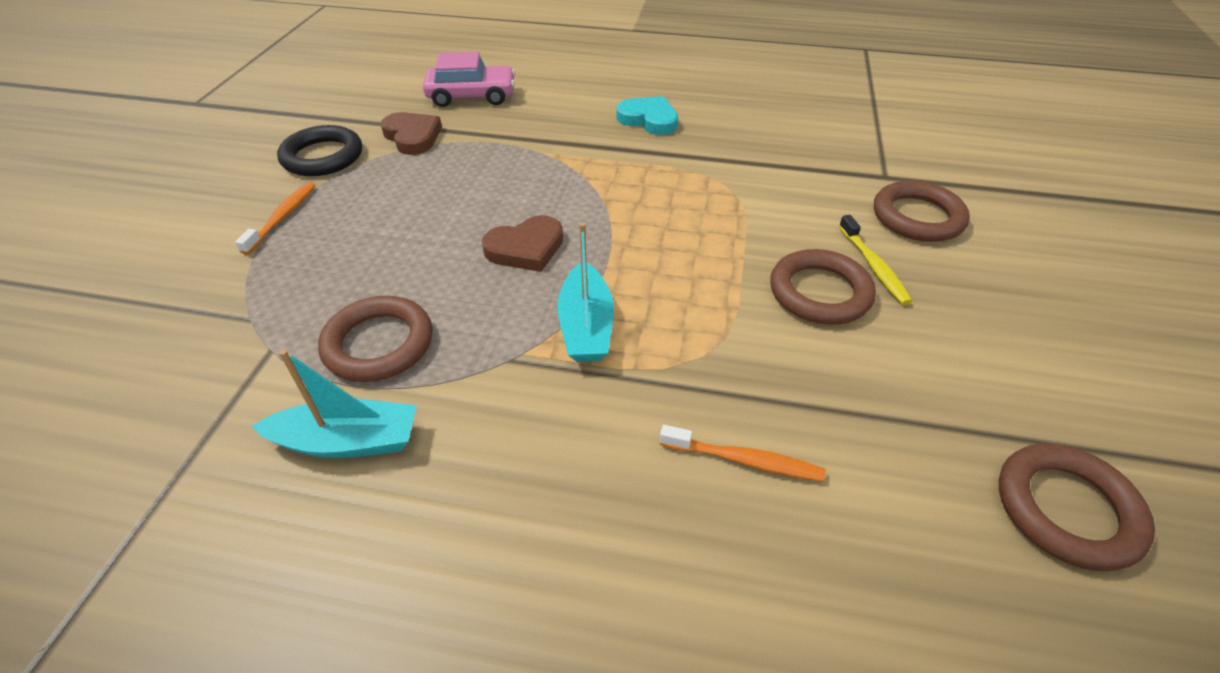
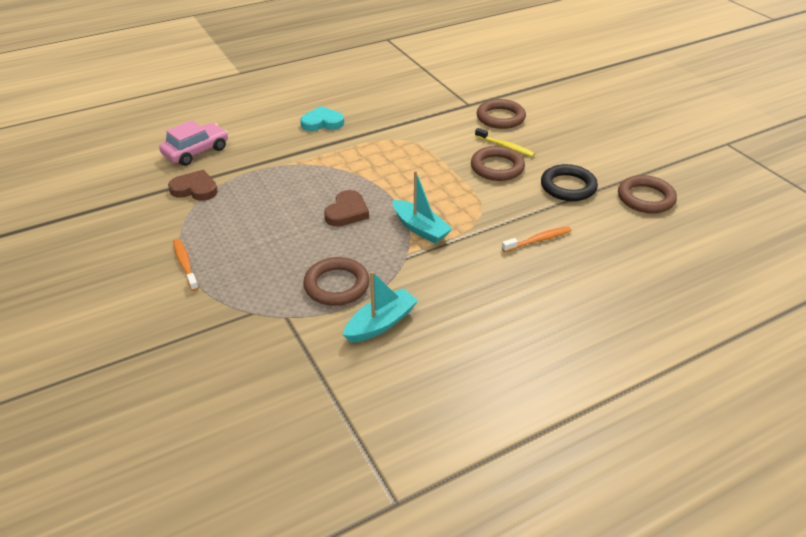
camera: 40 degrees left, 5 degrees down
black ring [277,125,362,176] -> black ring moved to [541,164,598,201]

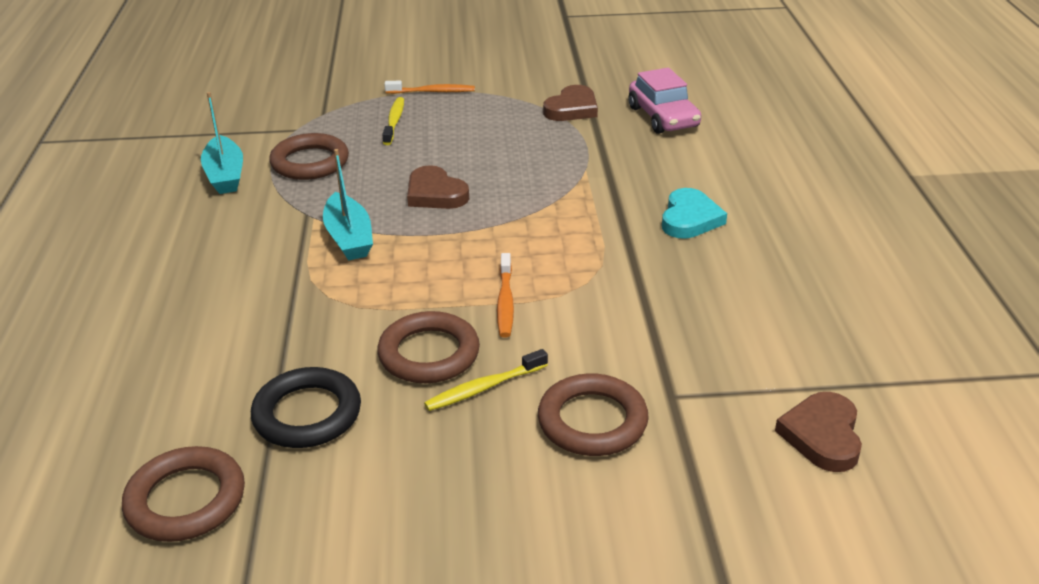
camera: 115 degrees right, 5 degrees down
turquoise boat [393,171,453,243] -> turquoise boat turned 90 degrees counterclockwise [323,149,373,261]
orange toothbrush [502,226,572,252] -> orange toothbrush moved to [497,253,514,337]
none -> yellow toothbrush [382,97,404,145]
none -> brown heart [775,392,862,472]

